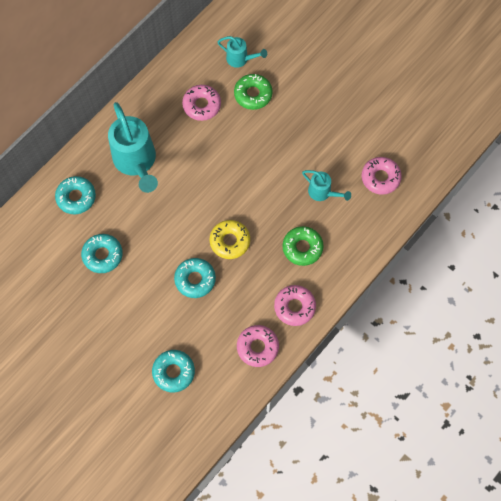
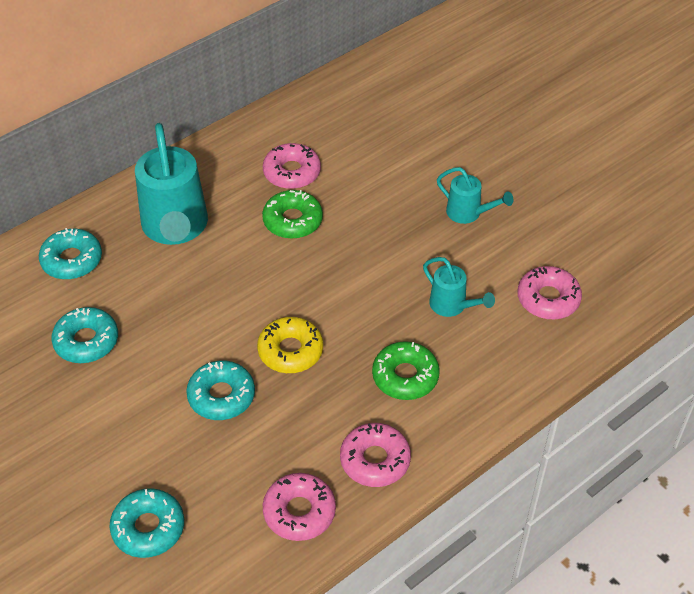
camera: 10 degrees right, 20 degrees down
turquoise watering can [218,36,267,68] -> turquoise watering can moved to [437,167,513,224]
green donut [234,74,273,110] -> green donut moved to [262,190,323,239]

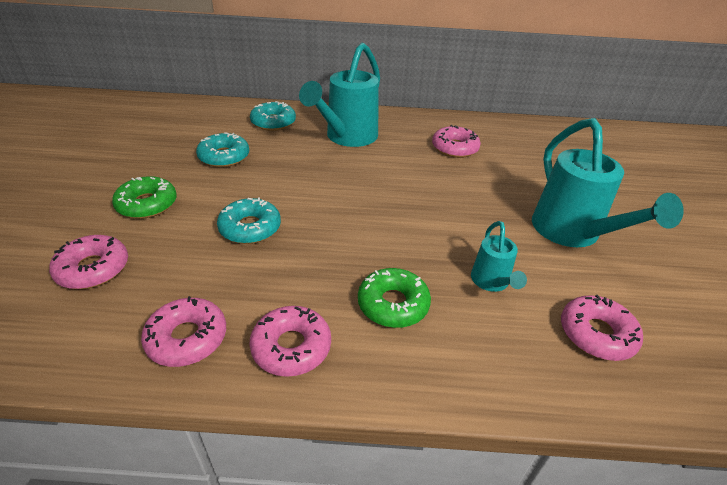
camera: 40 degrees right, 10 degrees down
turquoise donut [110,488,184,558] -> pink donut [49,235,128,289]
yellow donut [257,317,323,373] -> none
green donut [262,190,323,239] -> green donut moved to [112,176,177,219]
turquoise watering can [437,167,513,224] -> turquoise watering can [532,118,684,247], size x1.96

